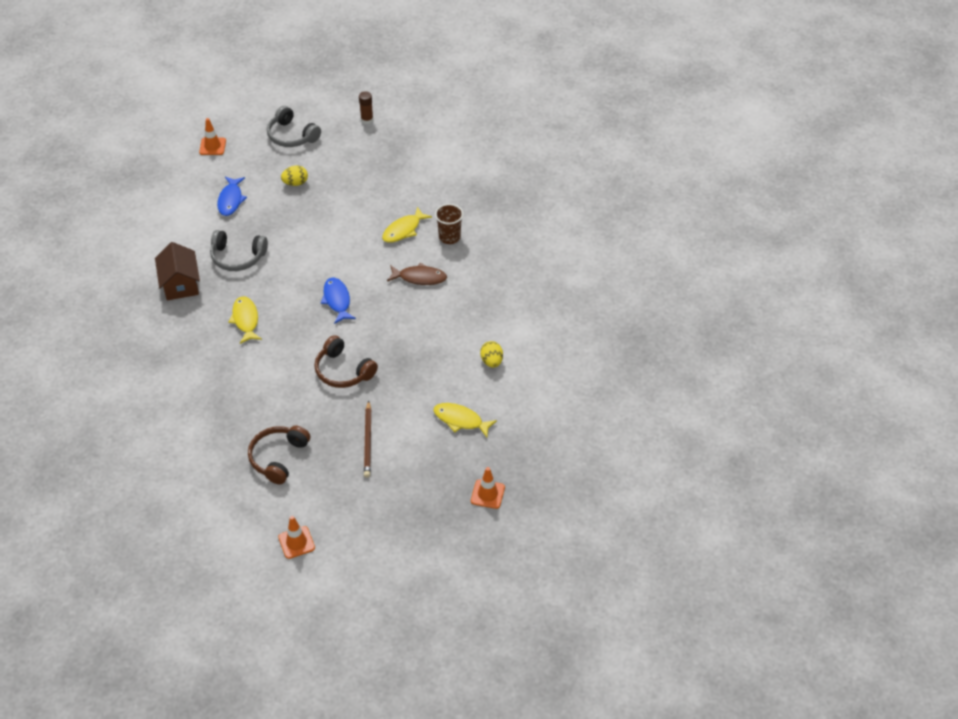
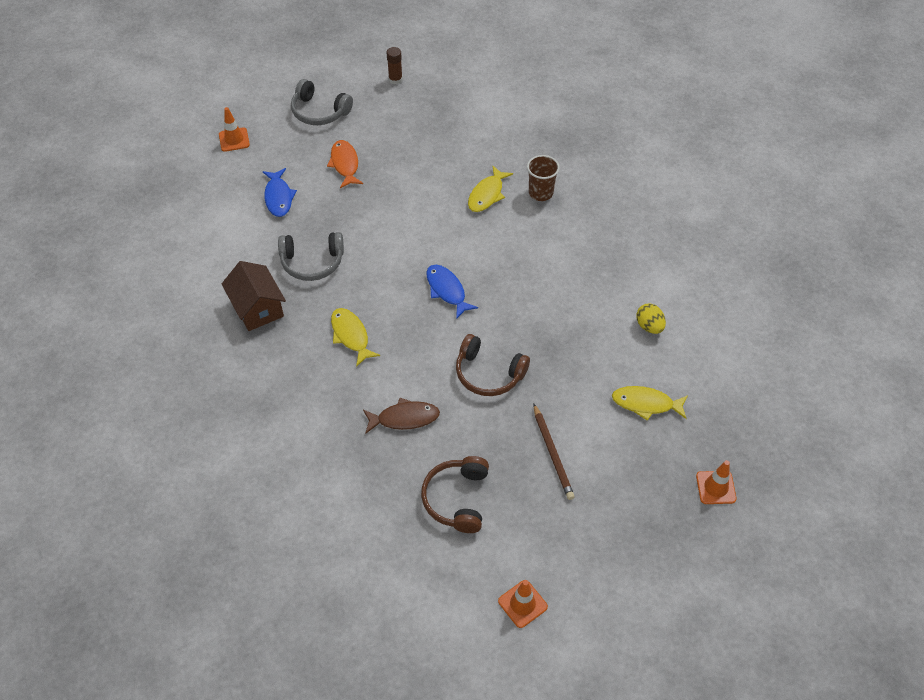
camera: 15 degrees left, 5 degrees up
yellow egg [281,165,308,186] -> orange fish [327,140,363,188]
brown fish [387,263,447,285] -> brown fish moved to [363,398,440,434]

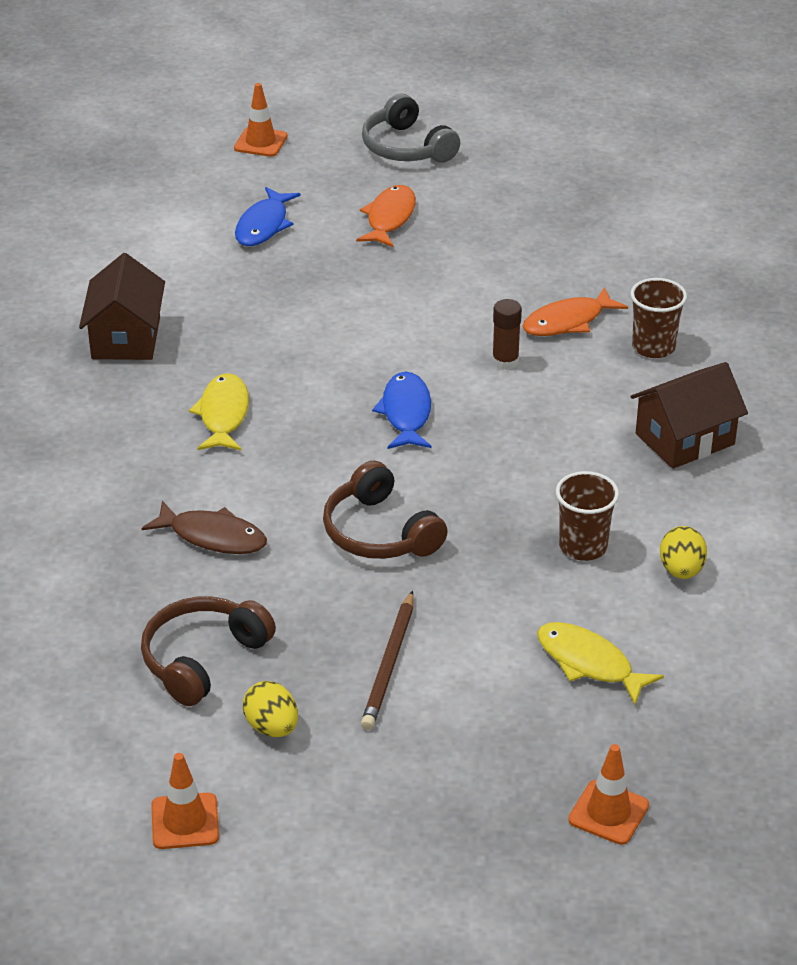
camera: 30 degrees right, 15 degrees down
grey headphones [278,232,344,281] -> none
brown glue stick [387,47,403,85] -> brown glue stick moved to [492,299,522,370]
yellow fish [468,165,513,212] -> orange fish [522,287,628,336]
none -> yellow egg [243,681,298,737]
none -> brown cup [556,471,619,561]
none -> brown house [630,362,748,469]

